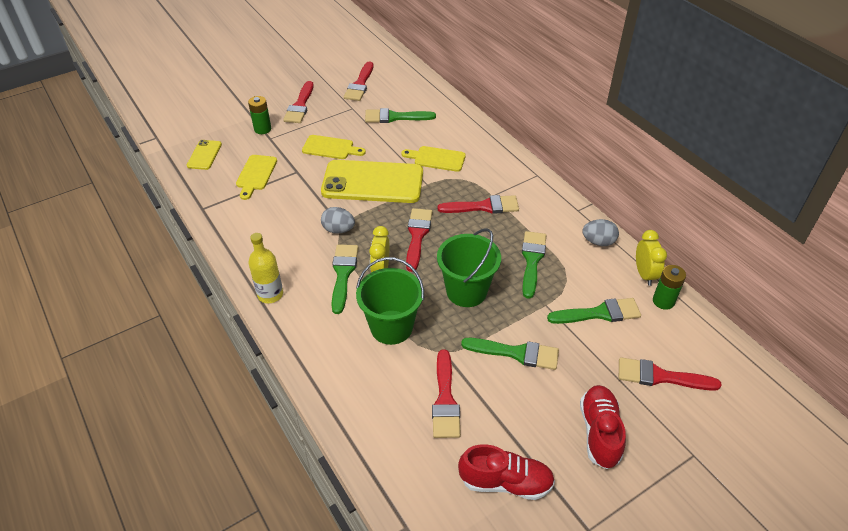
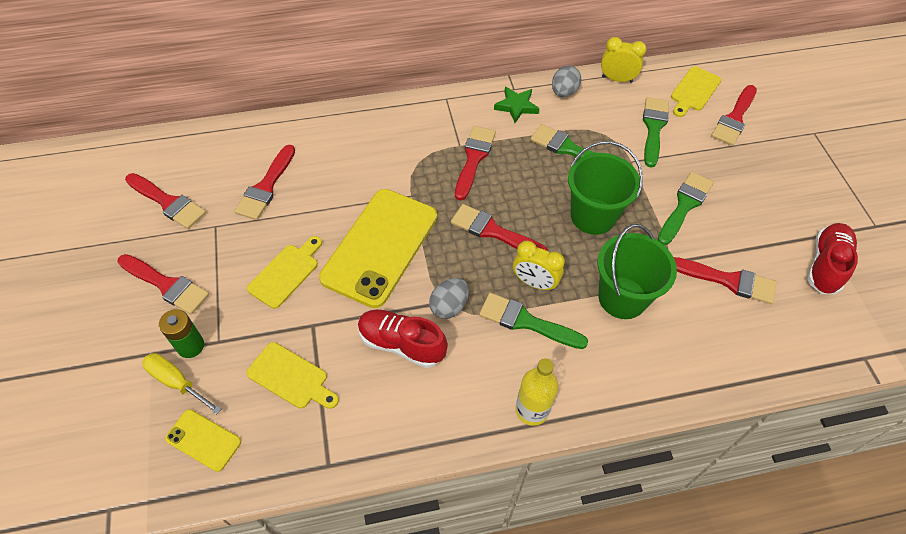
camera: 70 degrees left, 10 degrees up
green brush [365,108,436,123] -> red brush [234,145,295,220]
yellow cutting board [401,146,466,172] -> yellow cutting board moved to [671,67,721,117]
red shoe [580,385,626,469] -> red shoe moved to [358,310,448,368]
green battery [653,265,686,310] -> none
none -> yellow screwdriver [142,353,221,414]
none -> green star [494,87,539,123]

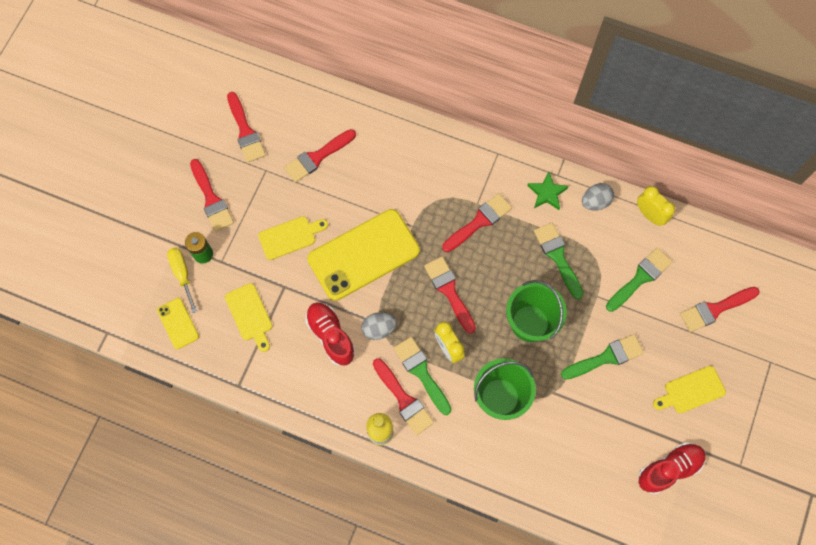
camera: 35 degrees right, 15 degrees up
yellow cutting board [671,67,721,117] -> yellow cutting board moved to [653,366,726,413]
red brush [674,257,776,304] -> red brush moved to [373,358,434,435]

